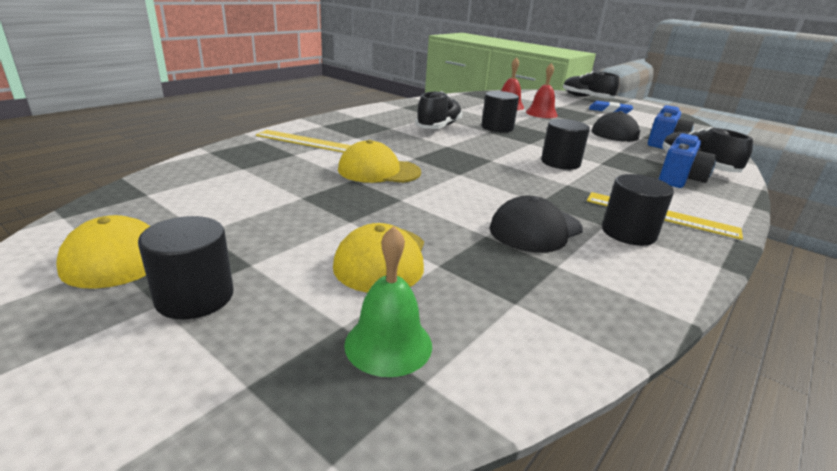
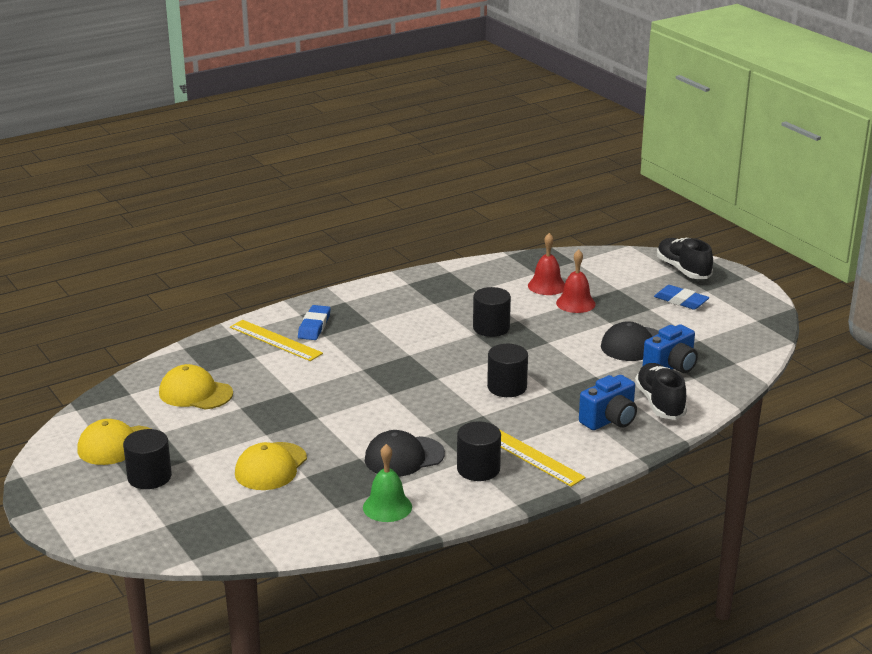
camera: 20 degrees right, 0 degrees up
yellow cap [338,140,421,183] -> yellow cap moved to [159,364,233,409]
green bell [344,226,432,377] -> green bell moved to [363,444,412,522]
black shoe [415,91,462,129] -> none
none -> blue eraser [298,305,331,340]

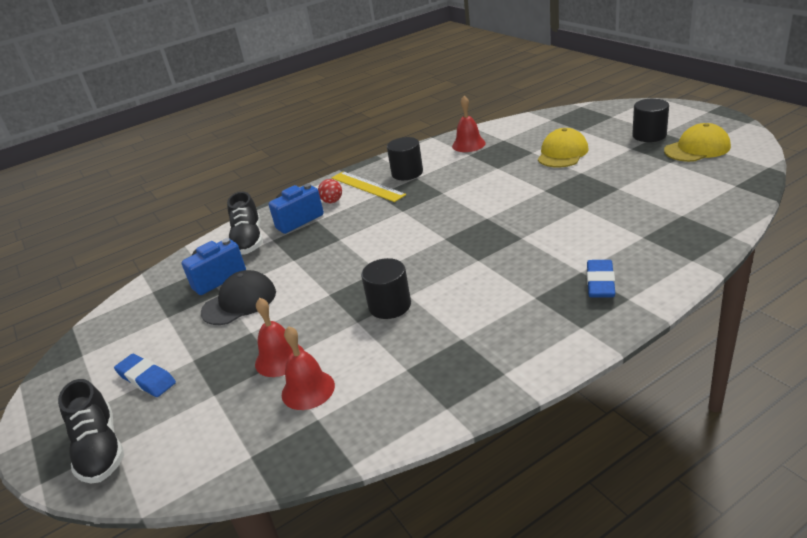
camera: 175 degrees left, 5 degrees up
yellow cap [159,364,233,409] -> none
yellow ruler [230,320,323,361] -> none
green bell [363,444,412,522] -> red bell [452,96,486,152]
black cap [365,430,445,477] -> none
black cylinder [487,344,528,397] -> none
none -> red ball [318,179,342,203]

